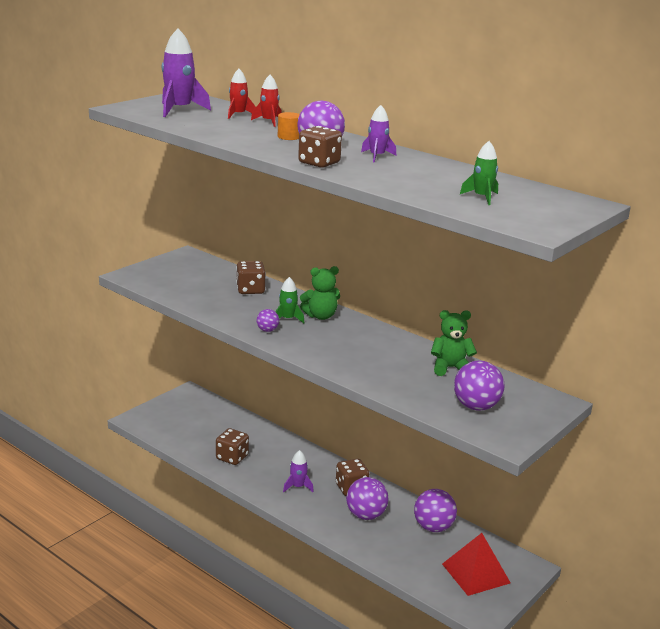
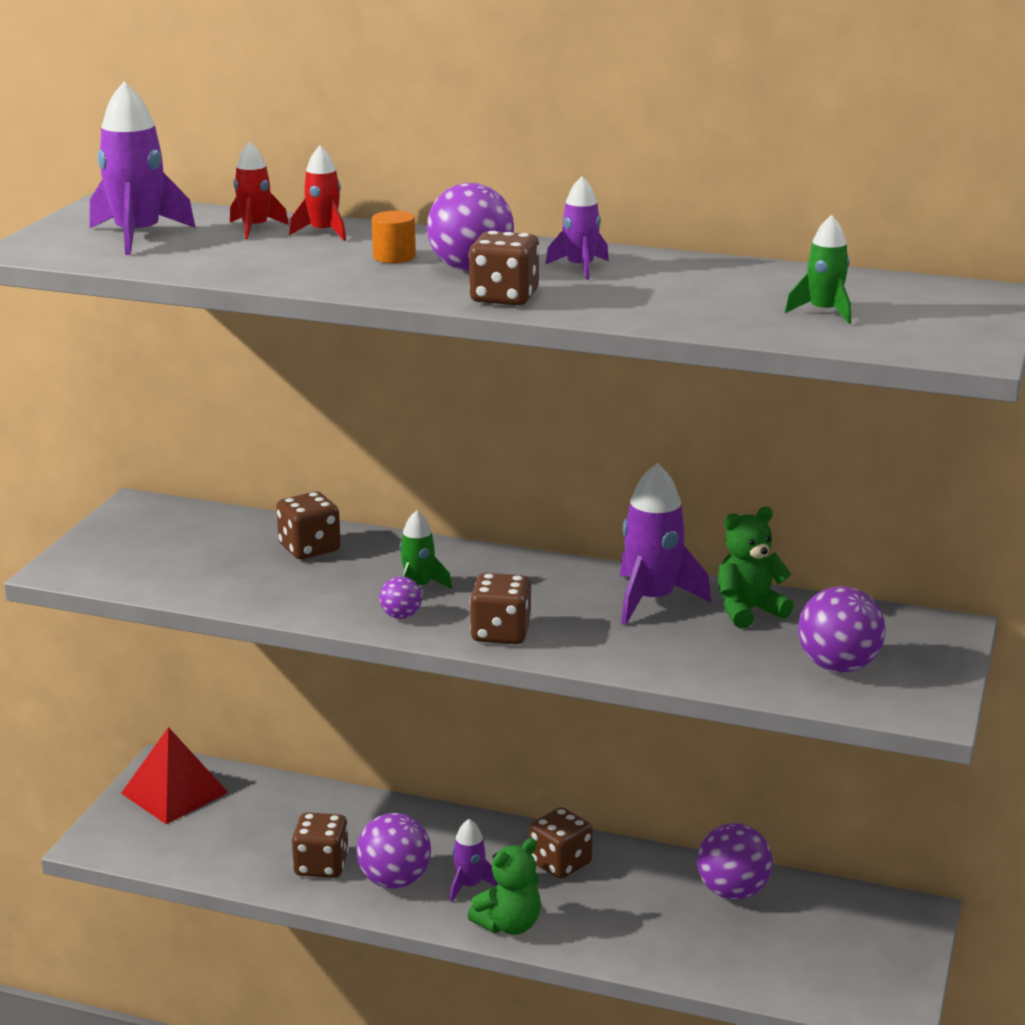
camera: 20 degrees left, 0 degrees up
green teddy bear [300,266,340,320] -> green teddy bear moved to [468,838,541,935]
purple ball [346,477,389,520] -> purple ball moved to [356,813,431,889]
red pyramid [442,533,511,596] -> red pyramid moved to [121,727,228,824]
none -> brown dice [470,573,532,644]
none -> purple rocket [620,463,711,625]

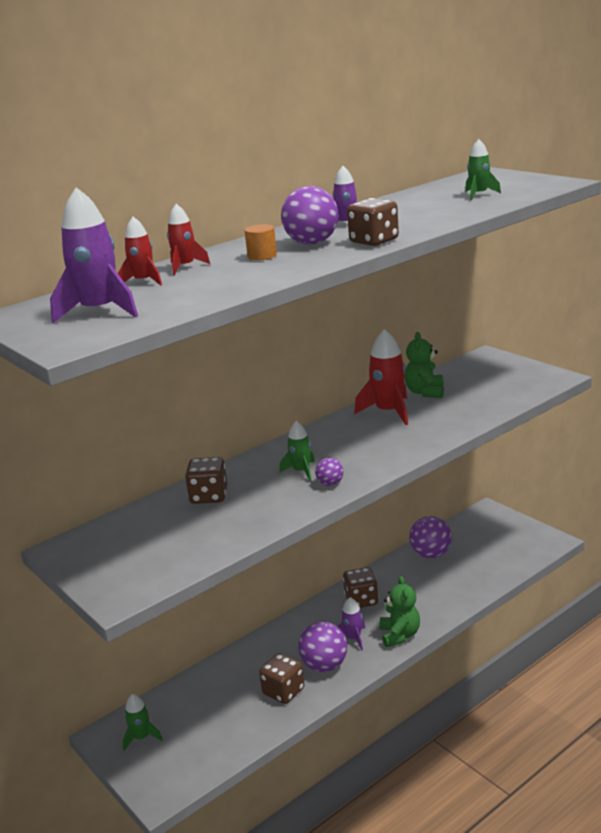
camera: 55 degrees left, 0 degrees up
red pyramid [121,727,228,824] -> green rocket [122,694,163,751]
brown dice [470,573,532,644] -> none
purple rocket [620,463,711,625] -> red rocket [354,329,408,425]
purple ball [798,586,886,673] -> none

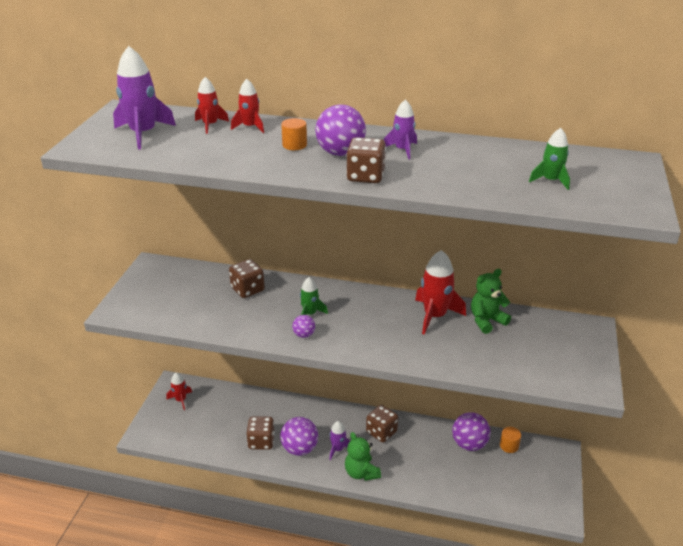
camera: 50 degrees right, 10 degrees up
green rocket [122,694,163,751] -> red rocket [166,373,192,410]
green teddy bear [379,576,420,647] -> green teddy bear turned 105 degrees clockwise [345,432,381,481]
none -> orange cylinder [500,427,521,453]

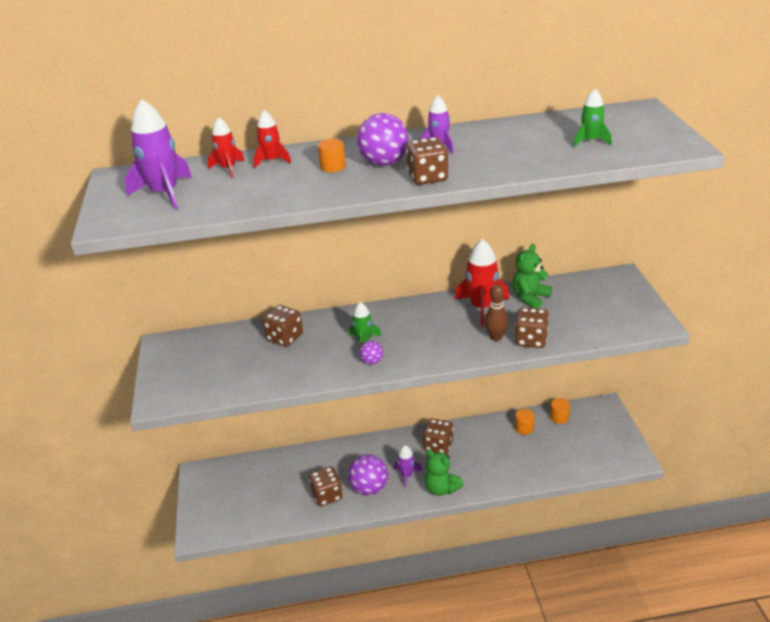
camera: 20 degrees left, 0 degrees up
red rocket [166,373,192,410] -> none
purple ball [452,412,491,451] -> orange cylinder [515,409,535,435]
none -> brown bowling pin [485,284,508,341]
none -> brown dice [515,307,549,348]

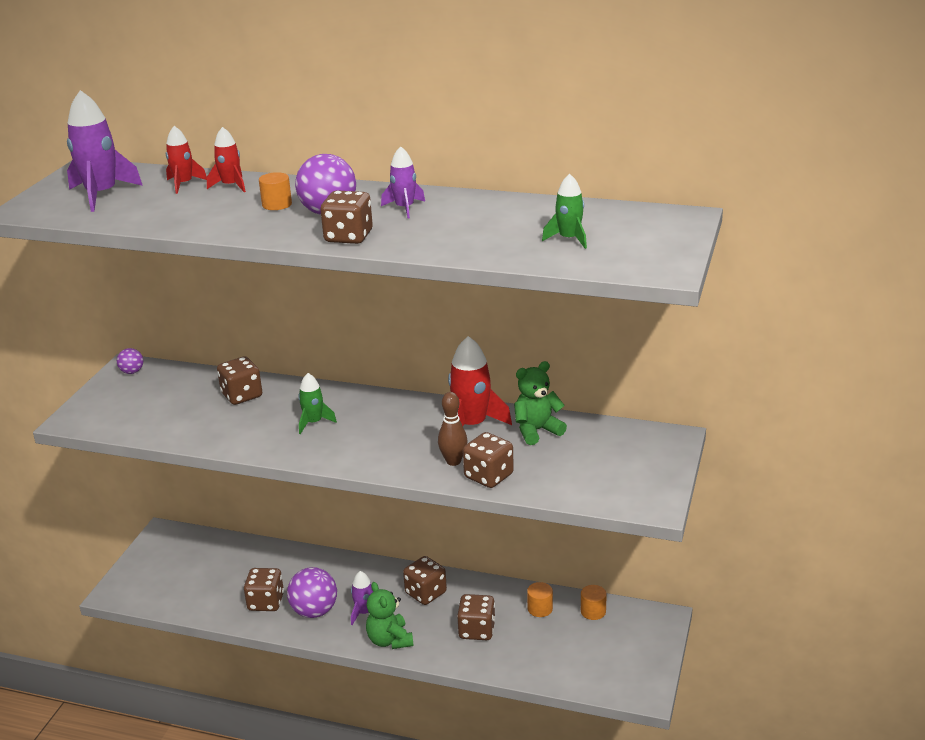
camera: 25 degrees right, 5 degrees down
purple ball [359,341,383,365] -> purple ball moved to [117,348,143,374]
none -> brown dice [457,594,495,640]

